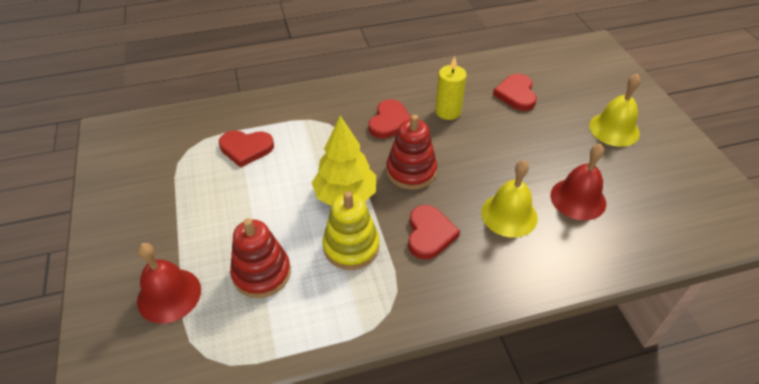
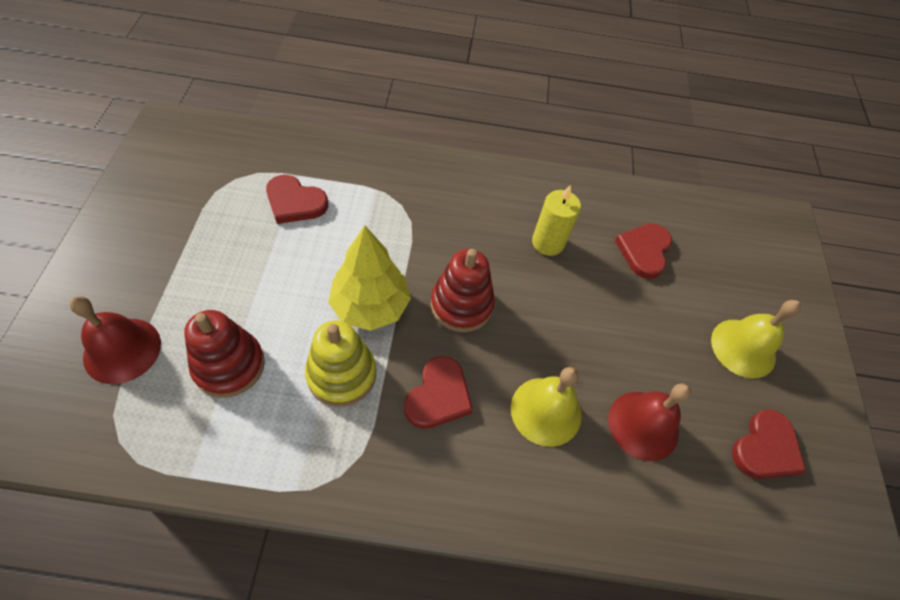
camera: 15 degrees right, 10 degrees up
red heart [368,99,411,139] -> red heart moved to [732,409,806,479]

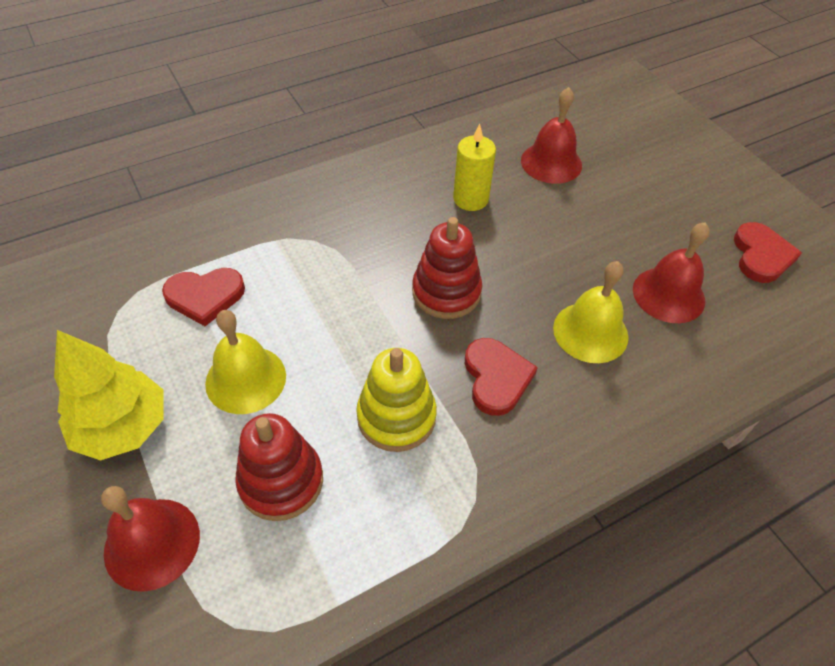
camera: 30 degrees left, 5 degrees down
yellow tree [328,226,411,331] -> yellow tree moved to [54,330,164,461]
red heart [615,224,672,279] -> red bell [521,87,582,184]
yellow bell [711,300,801,378] -> yellow bell moved to [205,310,286,414]

